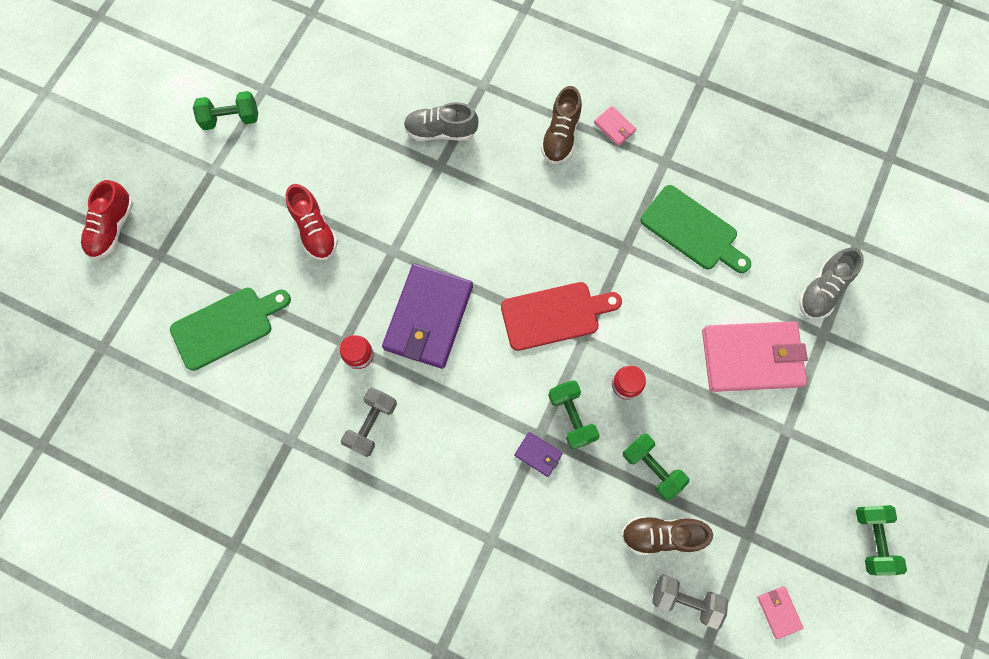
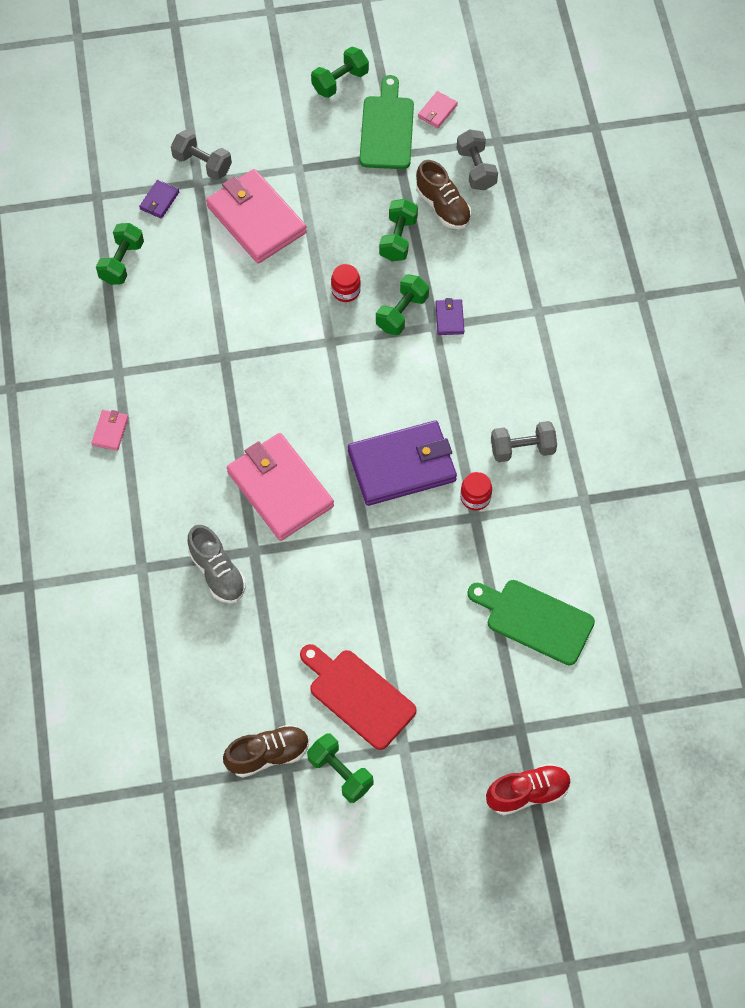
camera: 125 degrees left, 10 degrees down
red shoe [285,184,338,260] -> none
red cutting board [501,282,622,351] -> red cutting board moved to [300,644,417,750]
brown shoe [541,86,582,164] -> brown shoe moved to [223,725,309,778]
green cutting board [640,185,751,273] -> green cutting board moved to [360,75,414,169]
grey shoe [799,247,864,319] -> purple wallet [139,180,179,219]
none -> green dumbbell [96,223,144,285]
none -> grey dumbbell [171,130,232,180]
none -> pink wallet [227,433,334,541]

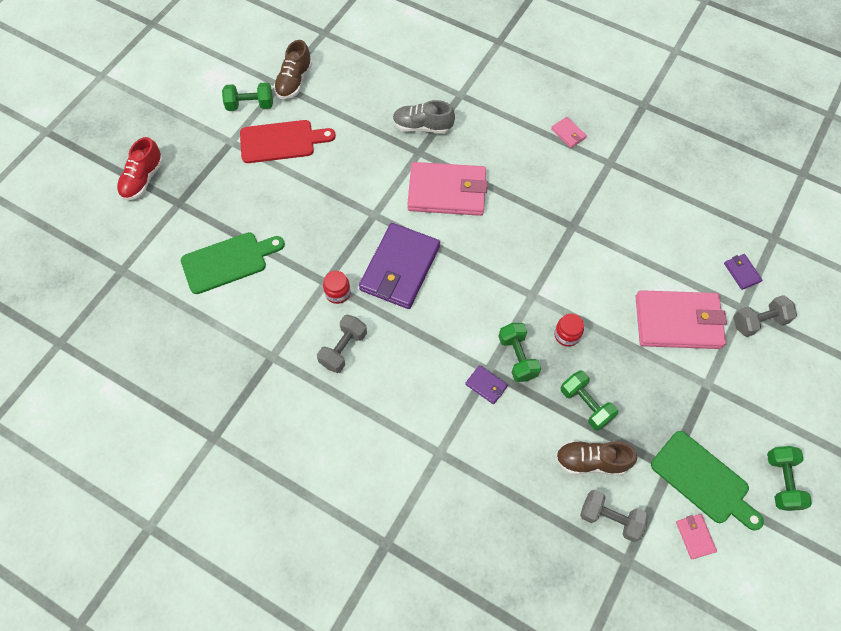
camera: 130 degrees right, 0 degrees up
green dumbbell [96,223,144,285] -> none

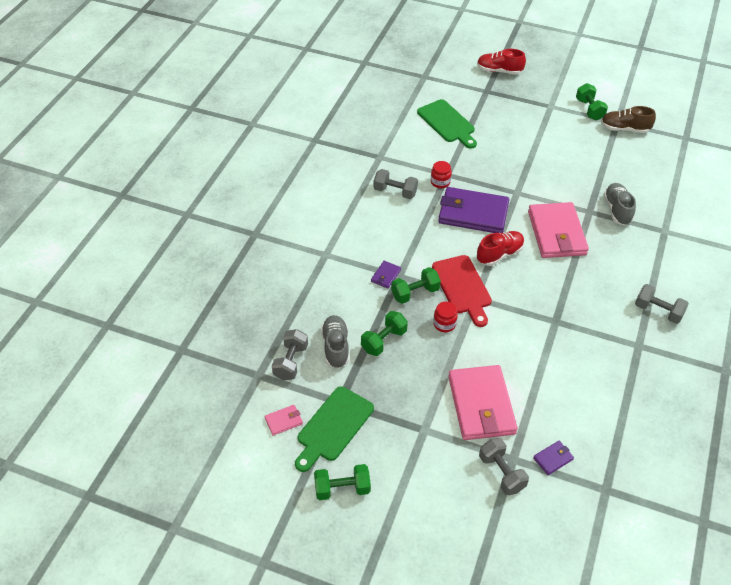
camera: 80 degrees right, 15 degrees down
red cutting board [240,120,336,163] -> red cutting board moved to [432,255,492,327]
pink wallet [551,117,587,148] -> grey dumbbell [635,284,689,324]
brown shoe [556,441,637,475] -> grey shoe [321,315,349,368]
none -> red shoe [477,231,525,266]

